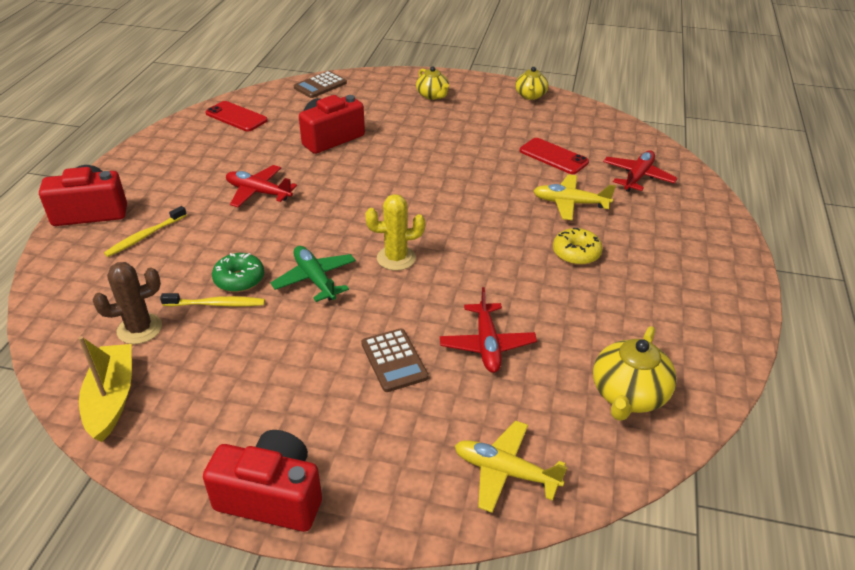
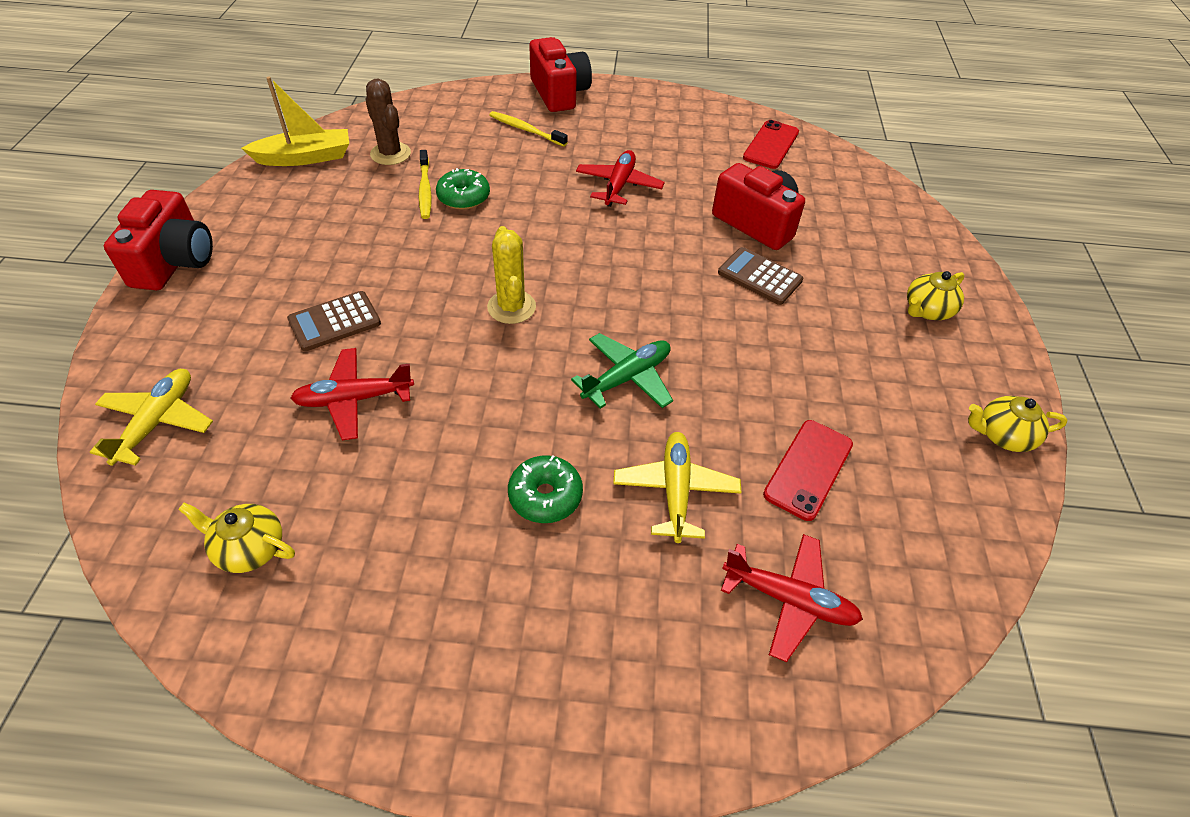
camera: 80 degrees right, 10 degrees up
green plane [270,246,356,302] -> green plane moved to [571,333,673,409]
brown calculator [294,71,347,98] -> brown calculator moved to [718,247,803,305]
yellow donut [553,228,603,265] -> green donut [508,455,583,523]
yellow teapot [593,326,677,421] -> yellow teapot [178,503,295,573], size x0.66

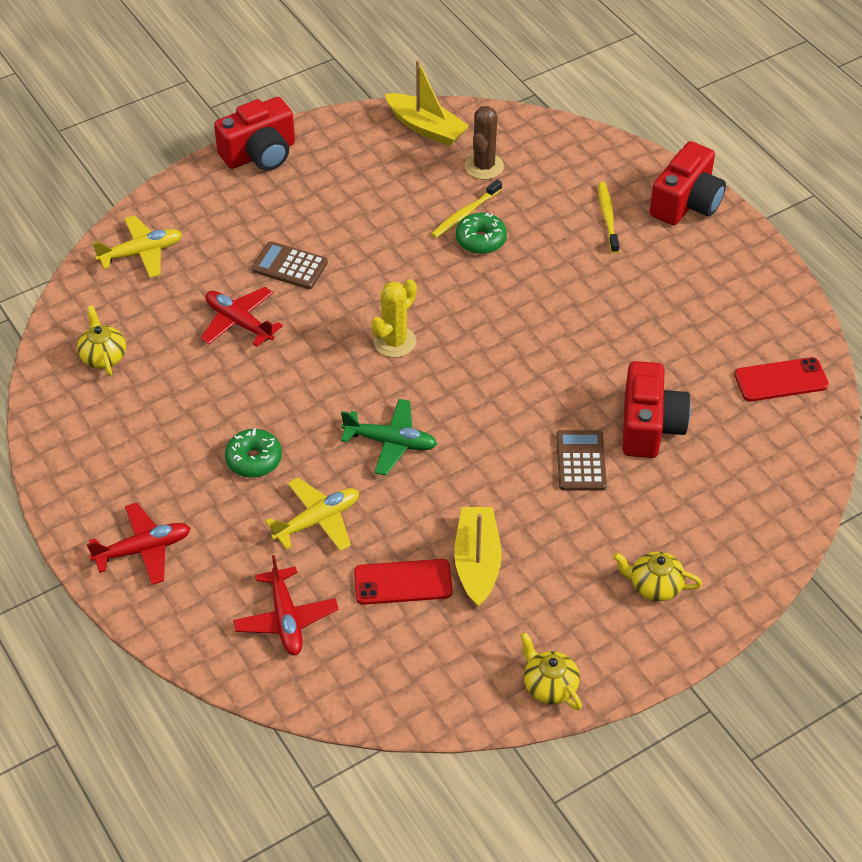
camera: 55 degrees right, 0 degrees up
red plane [576,150,665,207] -> red plane moved to [87,503,190,585]
none -> yellow boat [454,507,502,607]

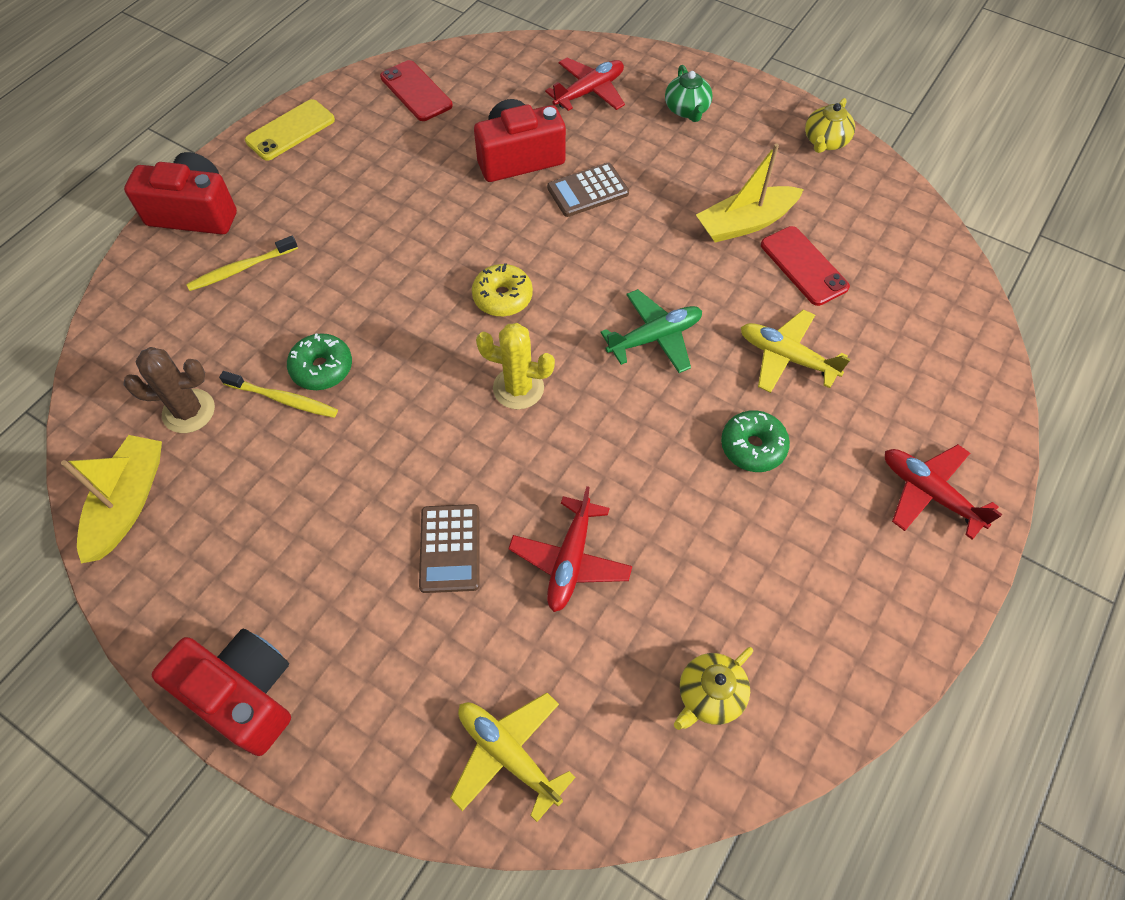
camera: 115 degrees left, 10 degrees up
red plane [233,555,339,655] -> red plane moved to [545,58,625,111]
green plane [341,399,437,476] -> green plane turned 75 degrees clockwise [601,289,702,373]
yellow teapot [613,551,702,601] -> green teapot [665,65,713,122]
none -> yellow phone [245,99,335,161]
none -> yellow donut [472,263,533,317]

